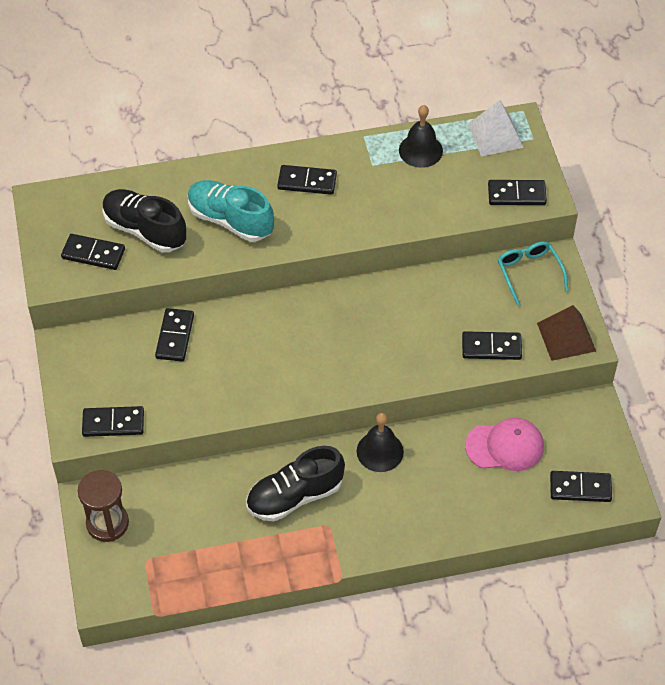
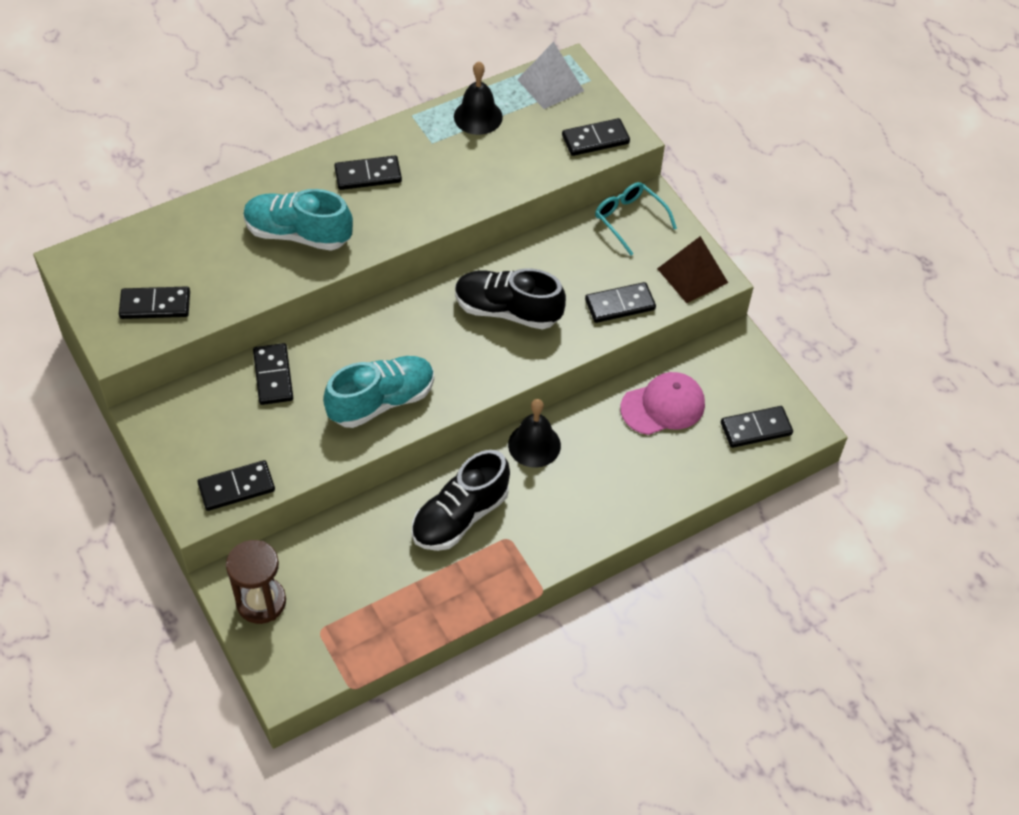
camera: 20 degrees left, 0 degrees up
black shoe [102,189,186,252] -> black shoe moved to [455,268,566,330]
none -> turquoise shoe [323,356,434,428]

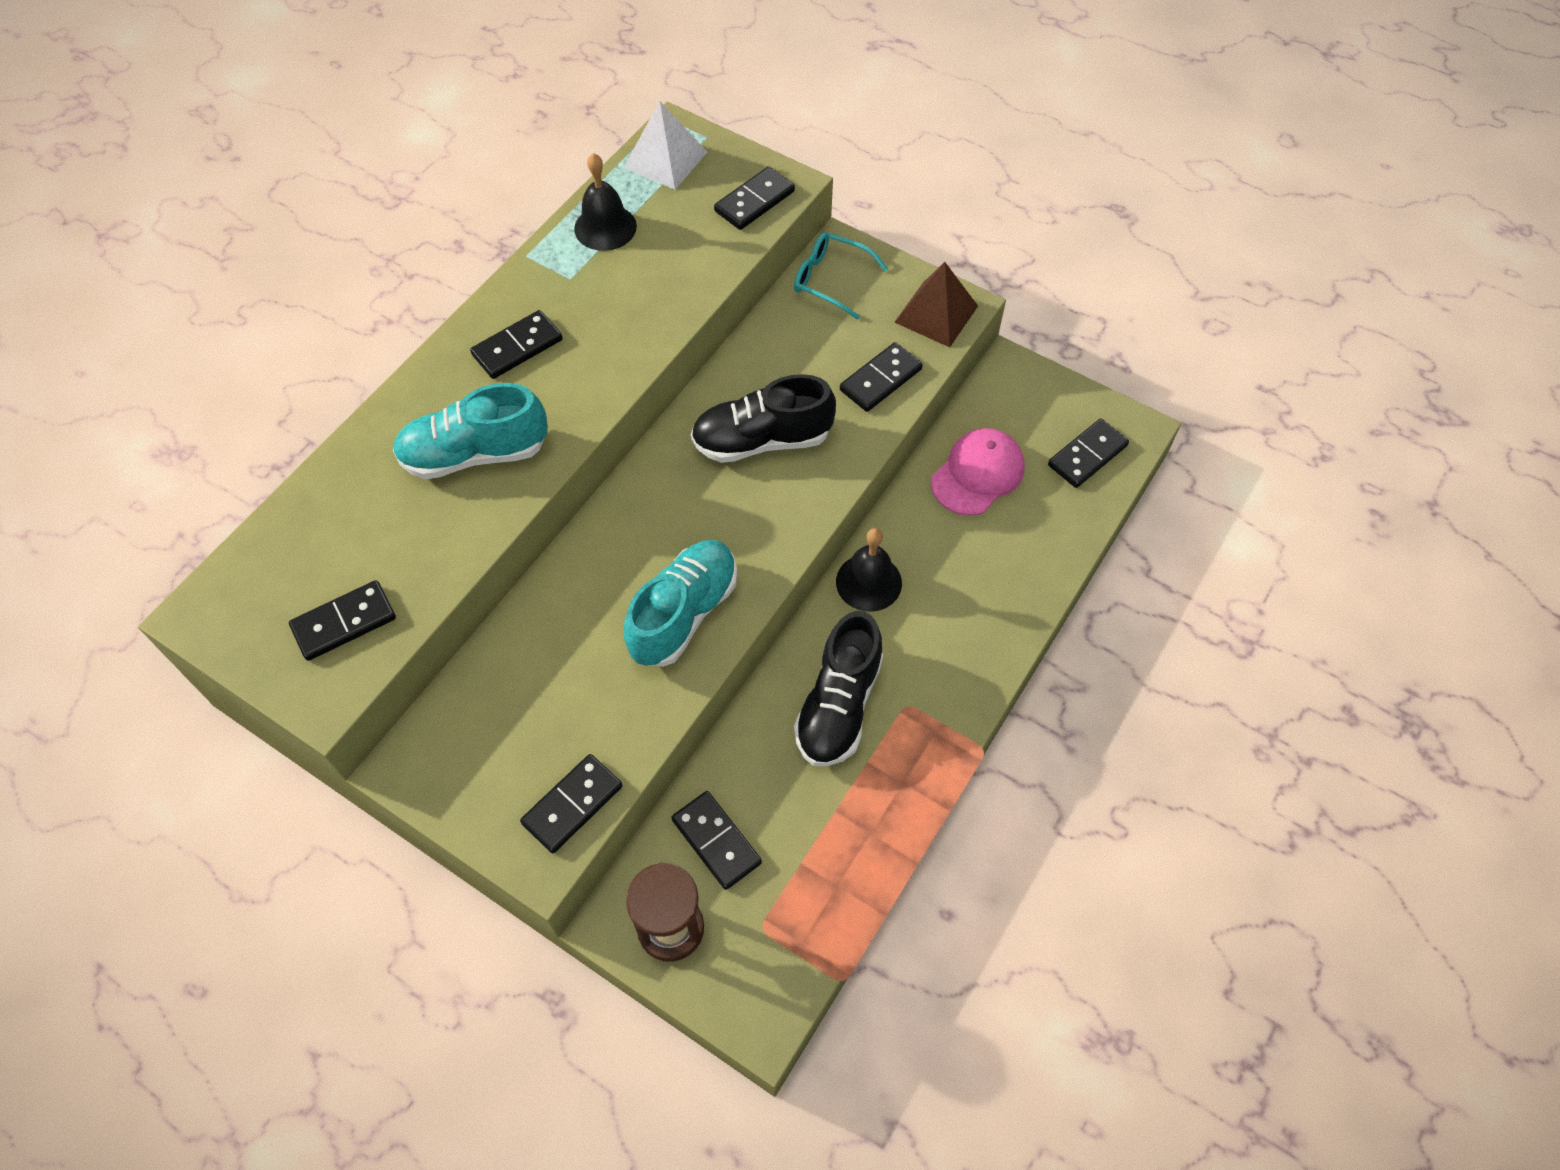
camera: 25 degrees left, 5 degrees up
black domino [253,343,293,405] -> black domino moved to [671,791,762,890]

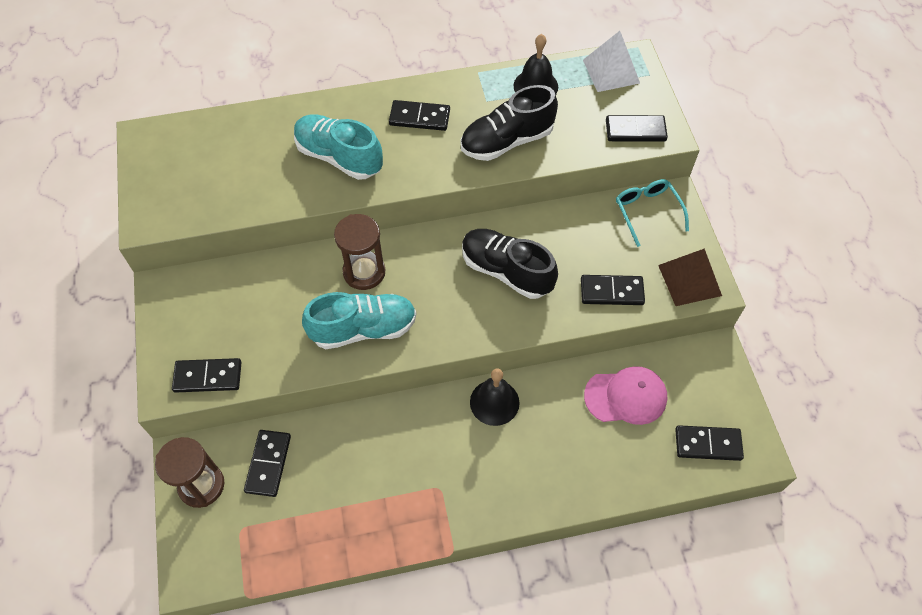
camera: 45 degrees right, 0 degrees up
black domino [289,580,396,661] -> none
black shoe [794,611,883,766] -> black shoe moved to [461,85,558,161]
none -> brown hourglass [334,214,385,290]

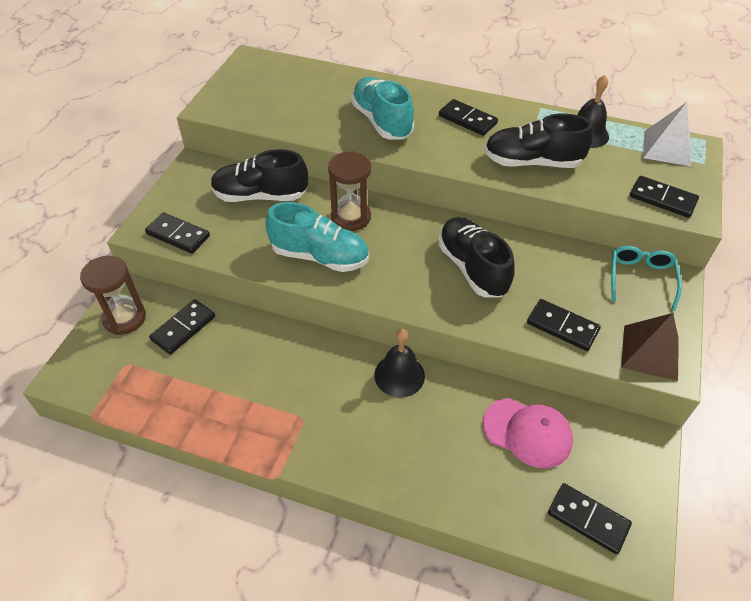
camera: 30 degrees right, 10 degrees down
none -> black shoe [211,149,308,202]

